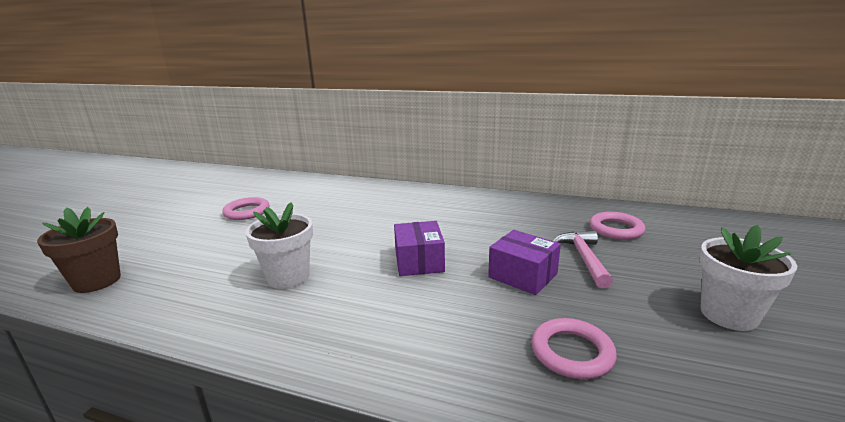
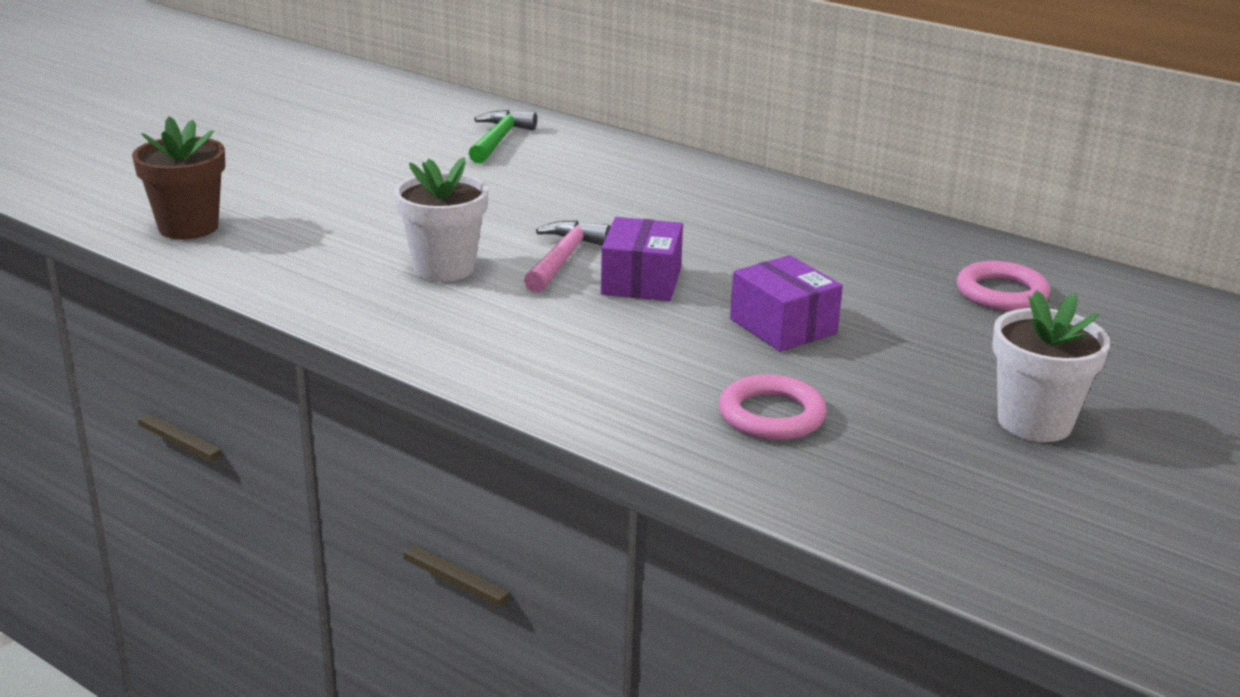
camera: 15 degrees right, 5 degrees up
pink ring [222,197,269,220] -> none
pink hammer [553,231,613,288] -> pink hammer moved to [524,220,611,293]
none -> green hammer [469,110,537,164]

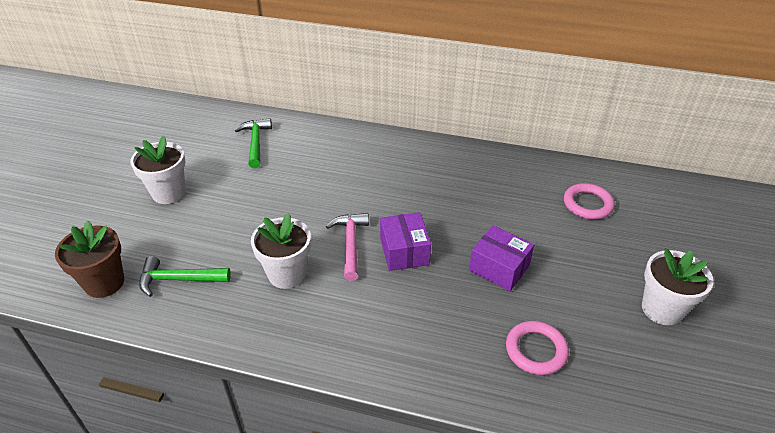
camera: 20 degrees left, 15 degrees up
none -> white flower pot [130,136,186,204]
none -> green hammer [139,256,231,297]

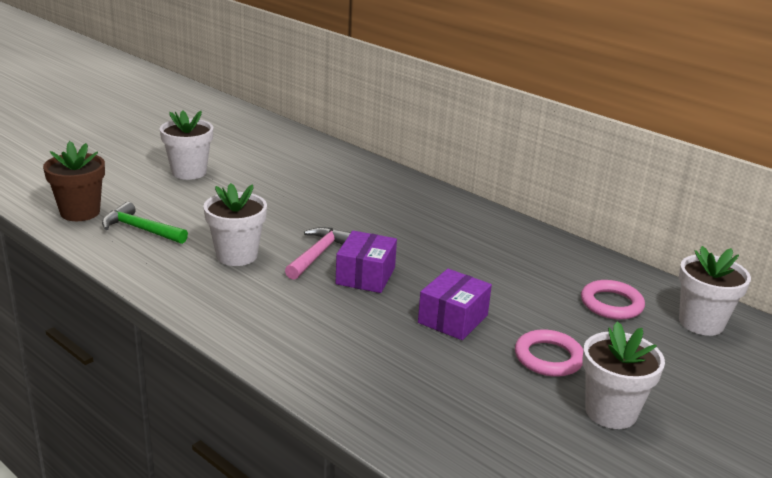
camera: 25 degrees right, 15 degrees down
green hammer [235,118,272,168] -> none
purple box [469,225,534,291] -> purple box turned 60 degrees clockwise [418,269,492,340]
pink ring [506,321,569,375] -> pink ring moved to [515,329,583,377]
none -> white flower pot [679,246,751,336]

